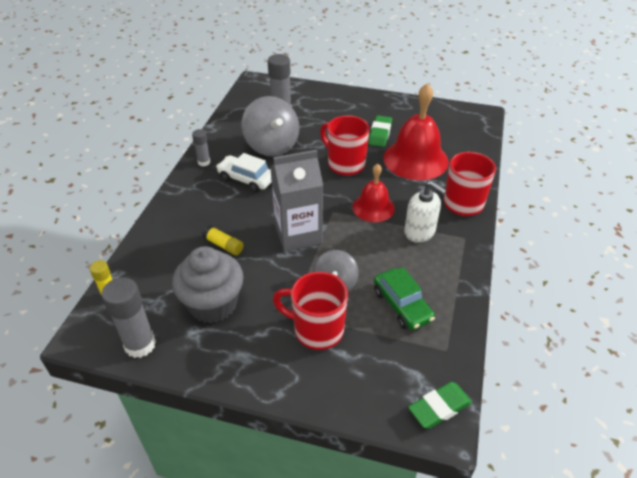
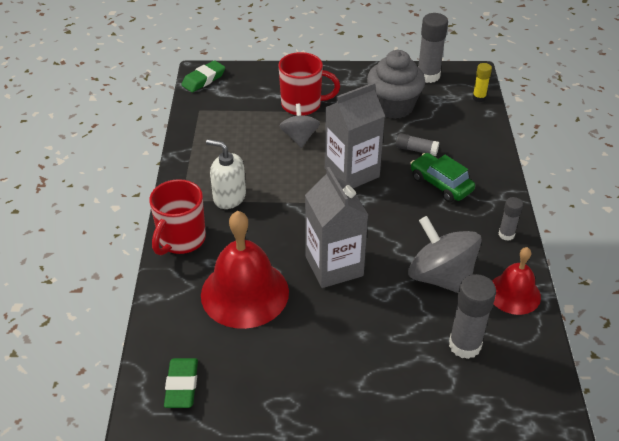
camera: 165 degrees right, 0 degrees up
yellow glue stick [202,225,244,255] -> grey glue stick [396,133,439,156]
white car [216,153,272,192] -> none
red mug [320,116,370,176] -> grey carton [305,167,368,288]
red bell [353,164,395,222] -> red bell moved to [492,247,541,315]
green eraser [368,115,392,147] -> green eraser moved to [164,358,198,408]
green car [374,267,435,330] -> green car moved to [410,153,475,202]

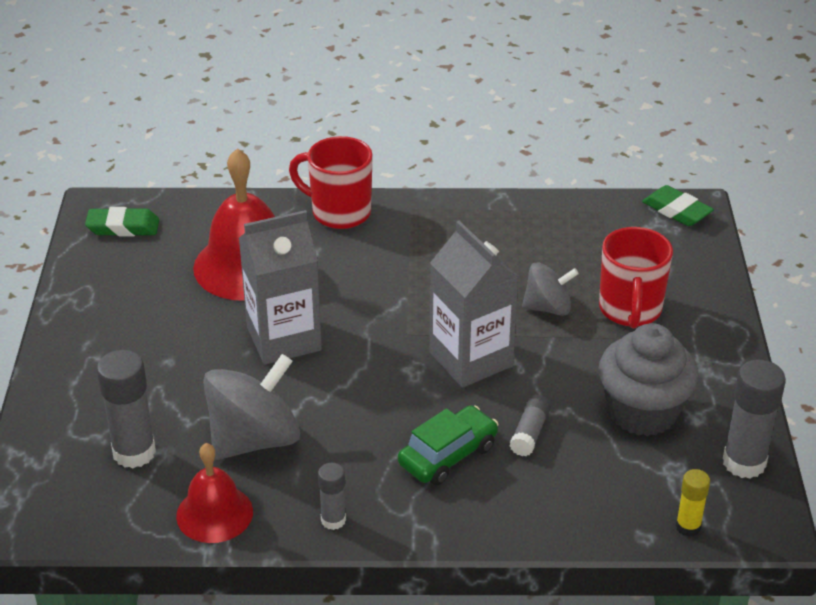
camera: 90 degrees right, 5 degrees down
white soap dispenser [206,139,246,209] -> none

